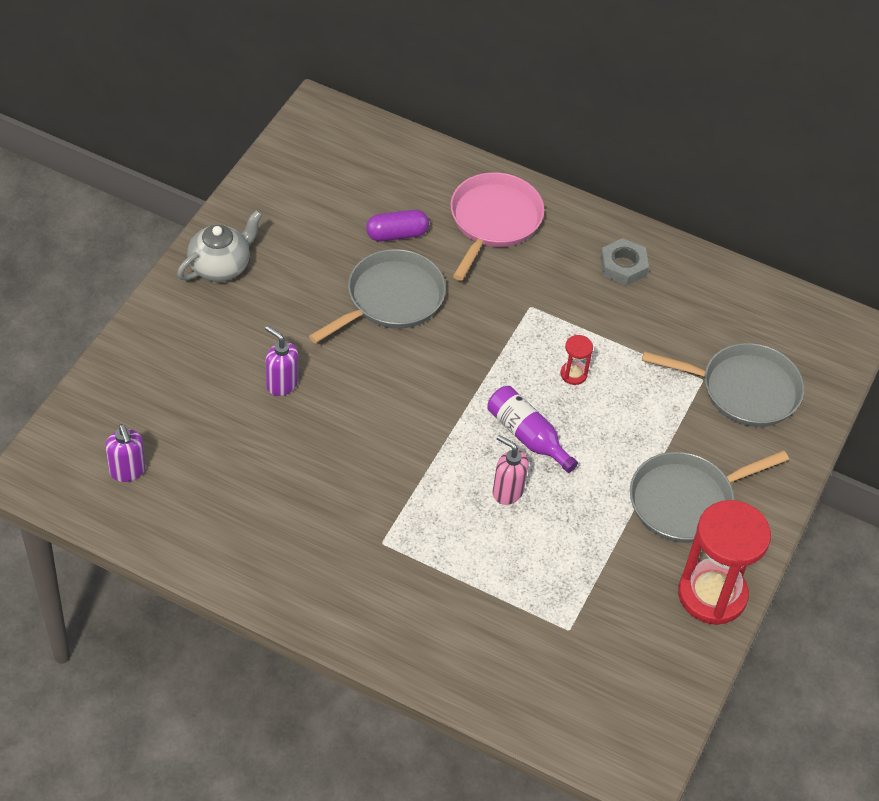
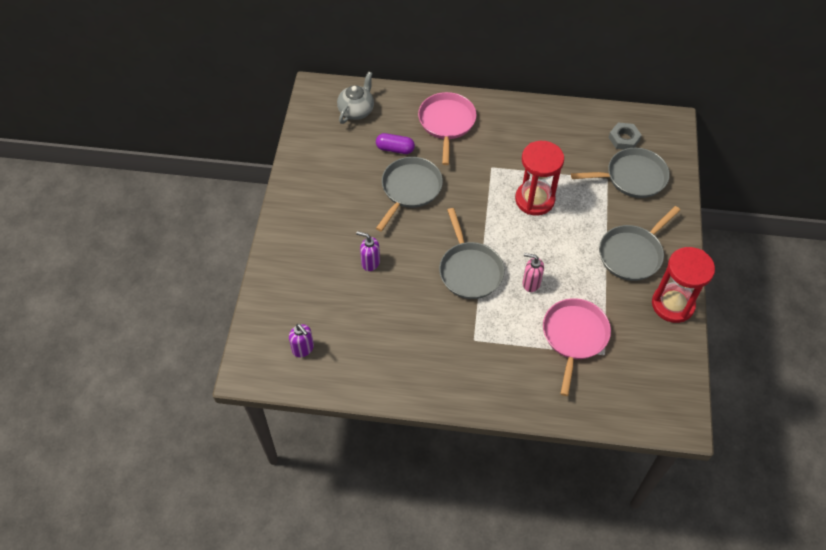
camera: 15 degrees left, 5 degrees up
grey teapot [177,210,262,282] -> grey teapot moved to [337,71,374,124]
purple capsule [366,210,429,241] -> purple capsule turned 45 degrees clockwise [376,133,415,154]
purple bottle [487,386,578,473] -> none
red hourglass [560,335,593,385] -> red hourglass [515,141,564,216], size x2.37
grey nut [600,238,649,286] -> grey nut moved to [608,122,642,150]
none -> grey pan [439,208,505,299]
none -> pink pan [543,298,611,396]

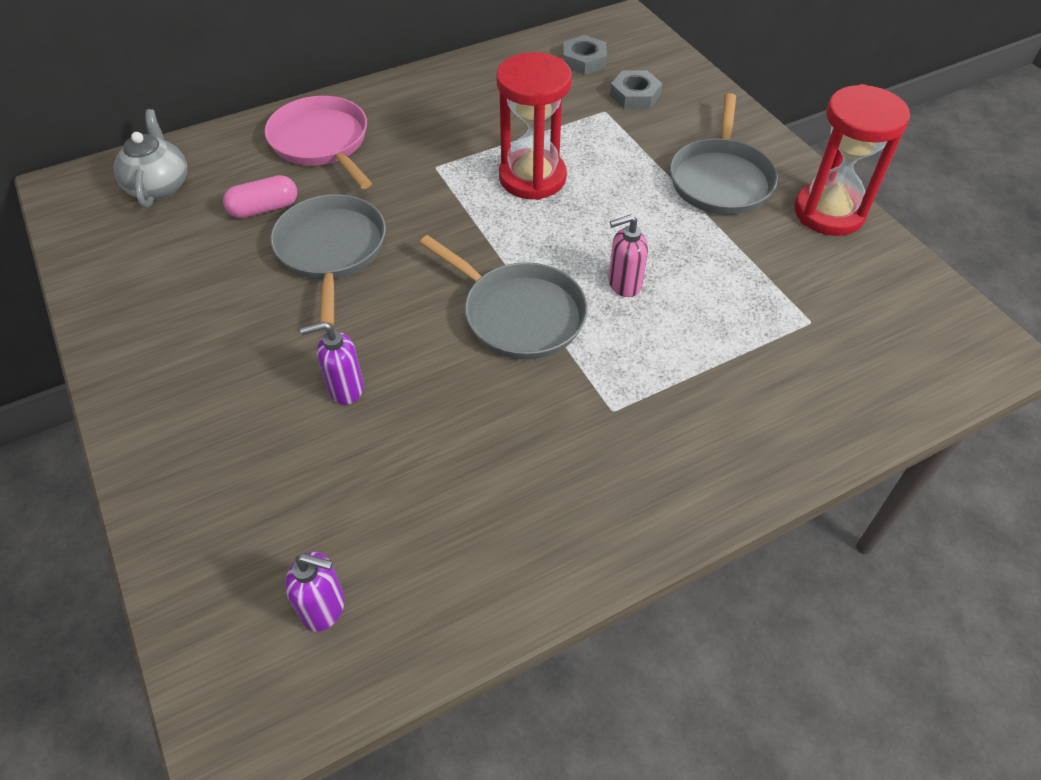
camera: 35 degrees left, 5 degrees down
purple capsule [376,133,415,154] -> pink capsule [223,175,297,218]
pink pan [543,298,611,396] -> none
grey pan [571,148,670,198] -> grey nut [610,71,662,109]

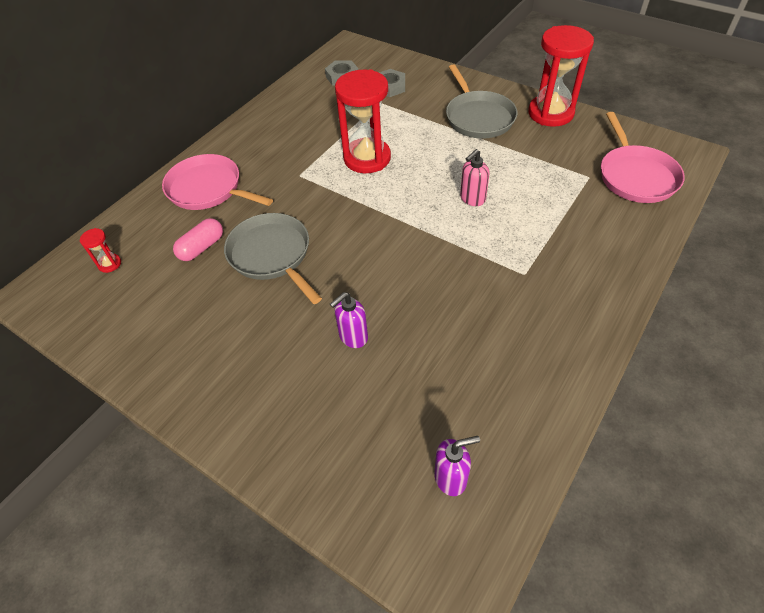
camera: 25 degrees left, 0 degrees up
grey teapot [114,109,187,208] -> red hourglass [80,228,121,273]
grey pan [420,235,588,360] -> none
none -> pink pan [601,112,685,203]

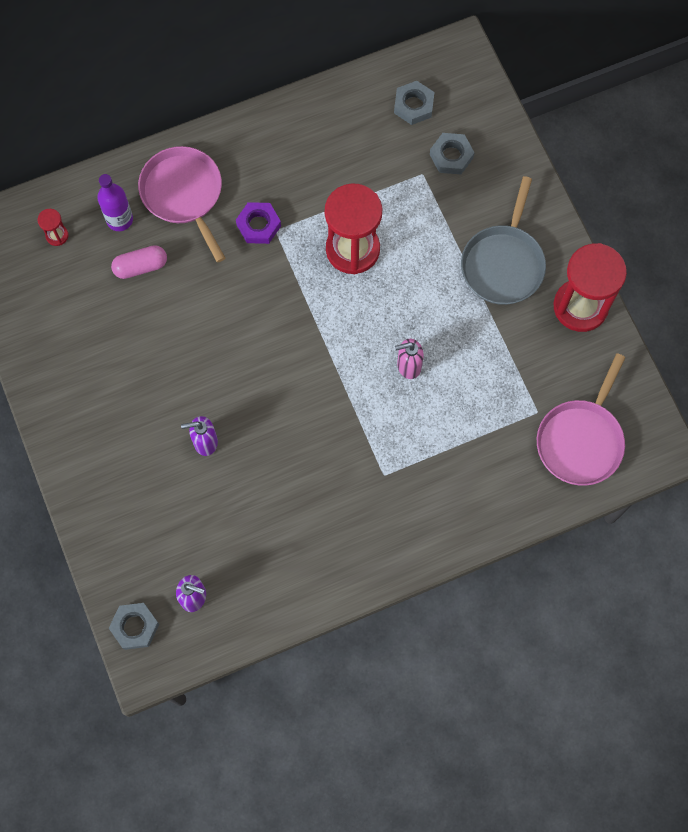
camera: 30 degrees right, 20 degrees up
grey pan [224,213,322,304] -> none
none -> purple bottle [97,174,133,231]
none -> grey nut [109,603,159,650]
none -> purple nut [236,202,281,244]

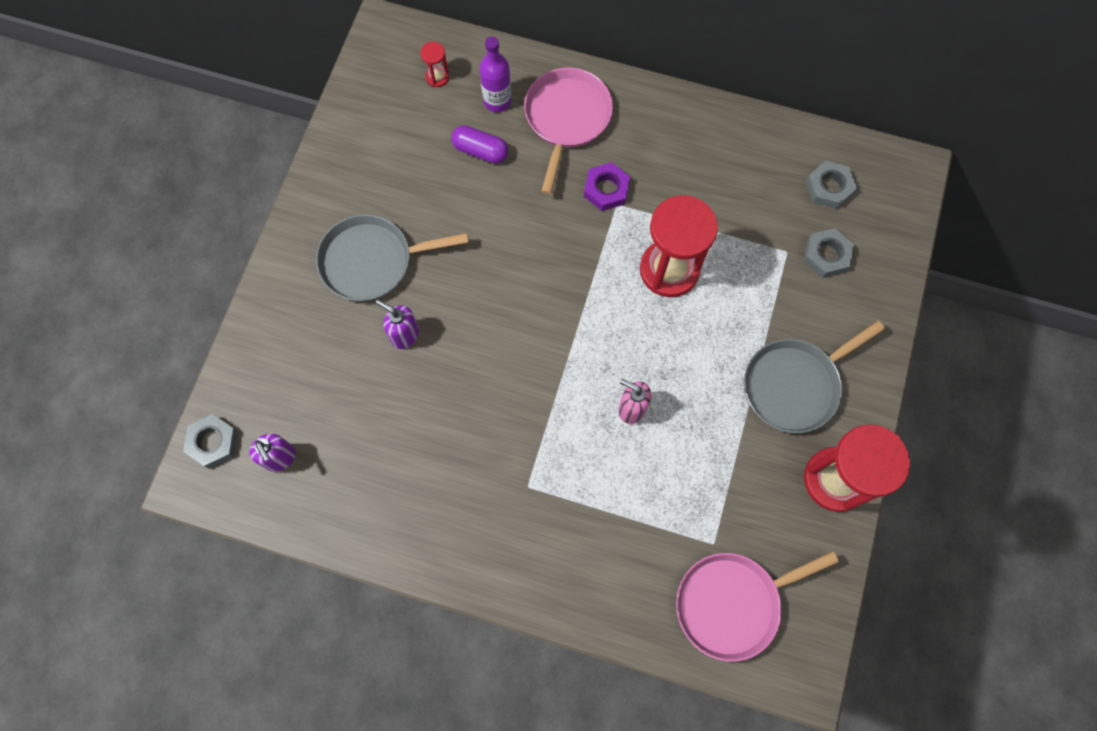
camera: 40 degrees right, 0 degrees up
pink capsule [111,245,167,279] -> purple capsule [451,125,508,164]
none -> grey pan [316,214,469,301]

